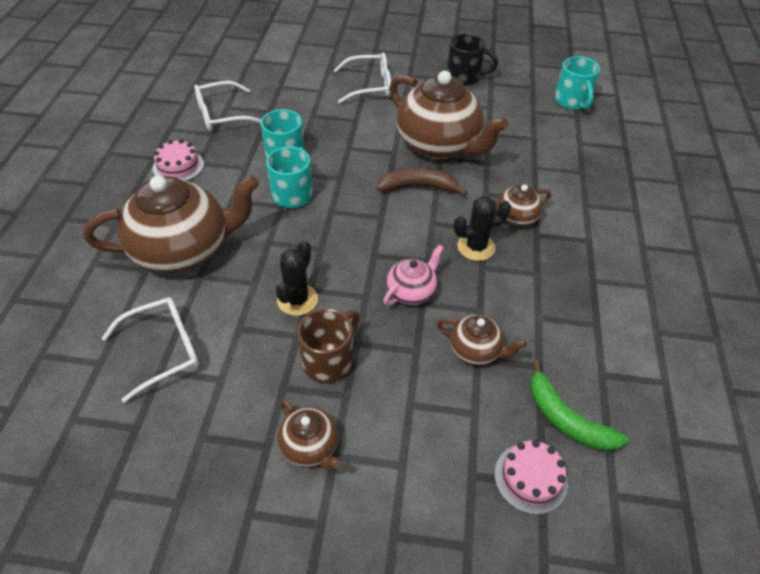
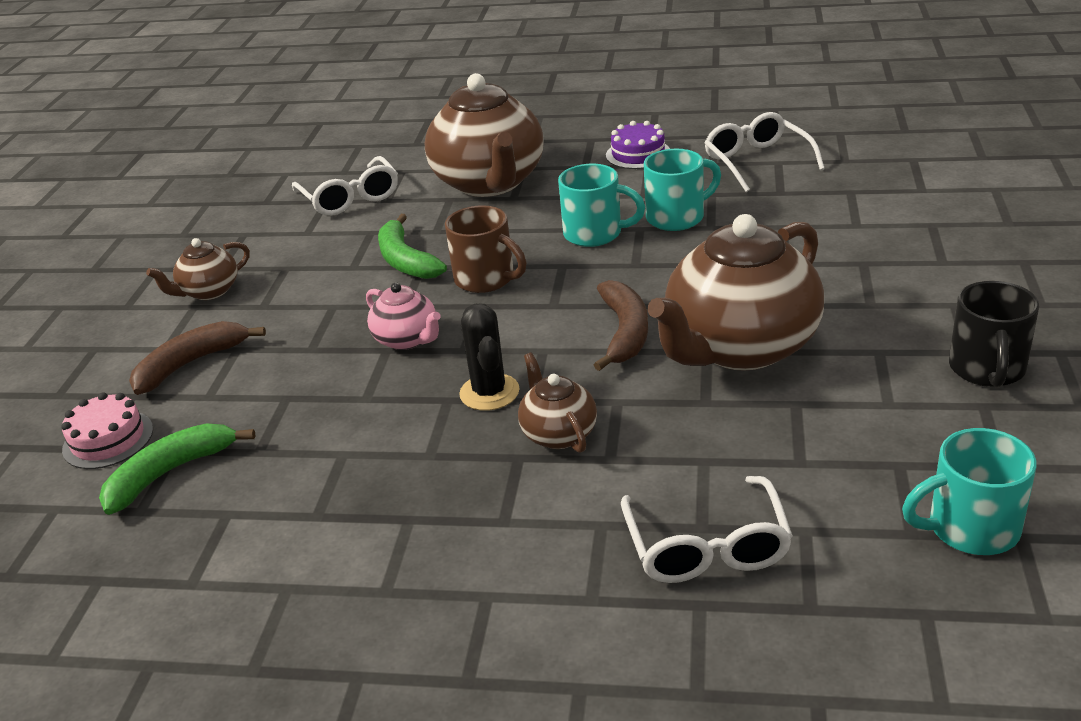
camera: 95 degrees right, 15 degrees down
pink cake [153,139,204,181] -> purple cake [606,121,670,169]
black cactus [276,241,318,316] -> green banana [378,214,447,279]
brown mug [297,308,360,383] -> brown mug moved to [445,205,526,293]
white glasses [334,53,391,104] -> white glasses moved to [621,476,793,583]
brown teapot [437,314,527,365] -> none
none -> brown banana [129,321,266,395]

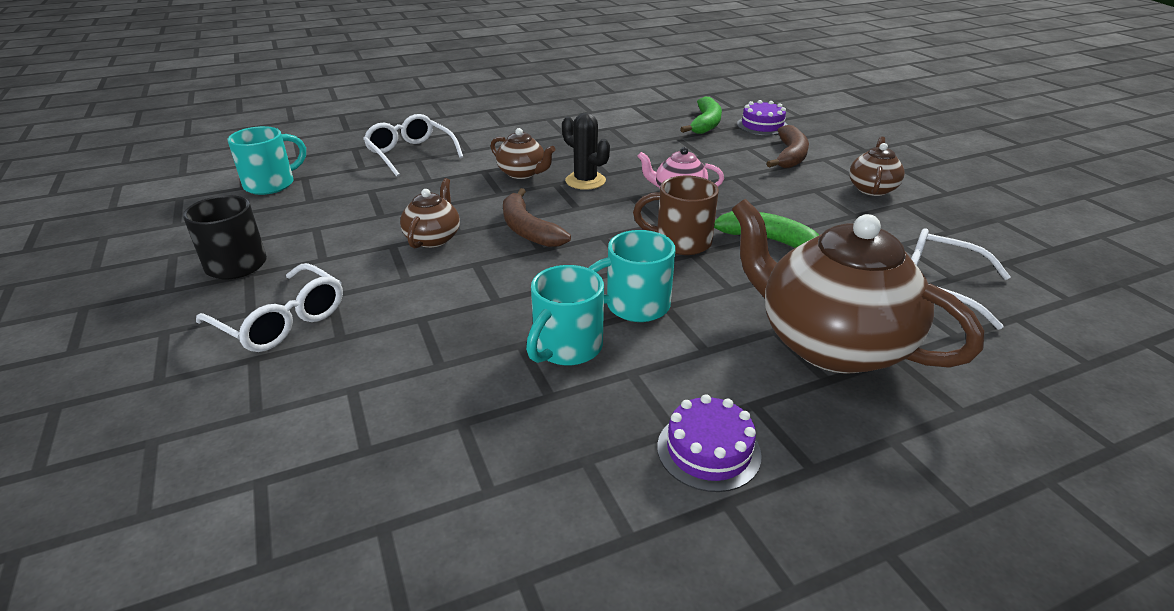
camera: 145 degrees right, 0 degrees up
pink cake [61,392,153,469] -> purple cake [737,100,787,135]
brown teapot [648,214,824,371] -> brown teapot [400,178,460,248], size x0.47
white glasses [704,112,825,192] -> white glasses moved to [196,263,343,352]

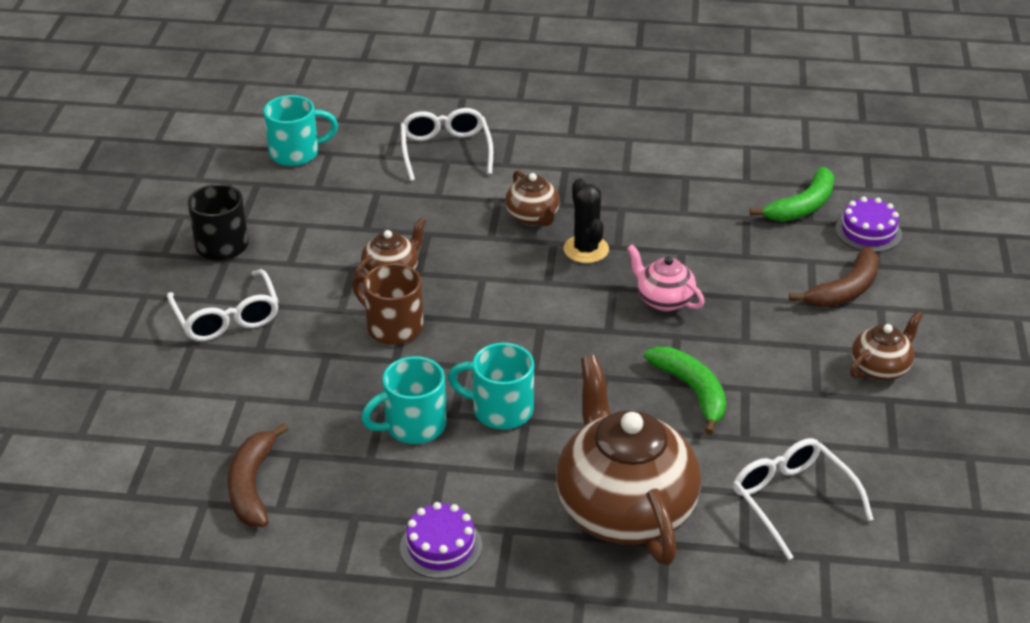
camera: 30 degrees right, 5 degrees up
brown banana [503,188,571,247] -> brown banana moved to [227,423,289,527]
brown mug [633,176,719,255] -> brown mug moved to [352,263,424,345]

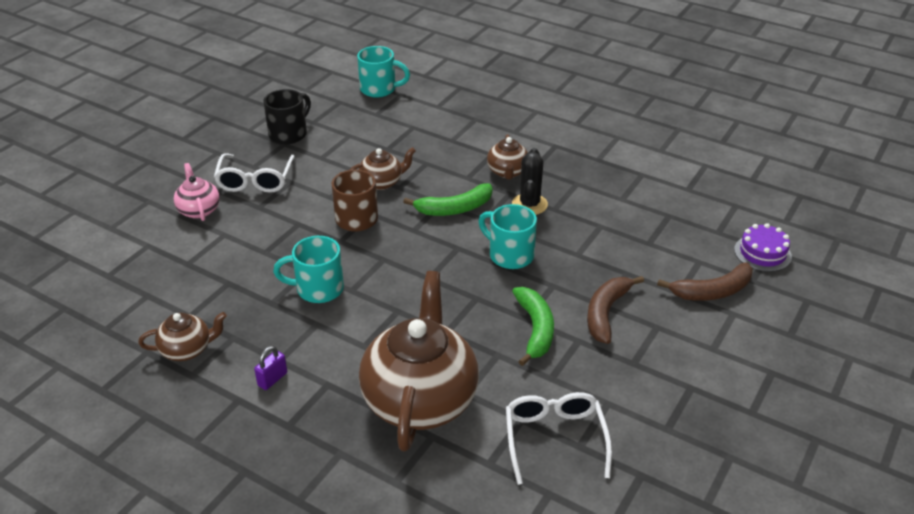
camera: 25 degrees right, 0 degrees up
brown banana [227,423,289,527] -> brown banana moved to [587,276,644,344]
white glasses [400,108,493,181] -> none
purple cake [400,502,482,579] -> purple padlock [254,346,287,390]
turquoise mug [448,343,534,429] -> turquoise mug moved to [478,204,537,269]
pink teapot [627,244,705,311] -> pink teapot moved to [174,163,220,221]
green banana [750,167,835,222] -> green banana moved to [403,183,492,216]
brown teapot [850,311,923,381] -> brown teapot moved to [138,312,227,361]

